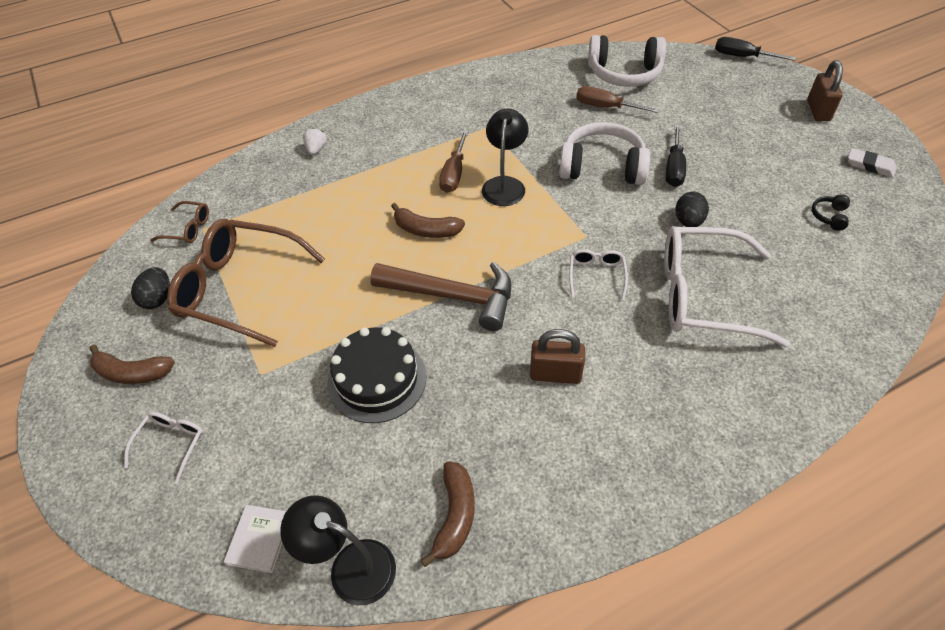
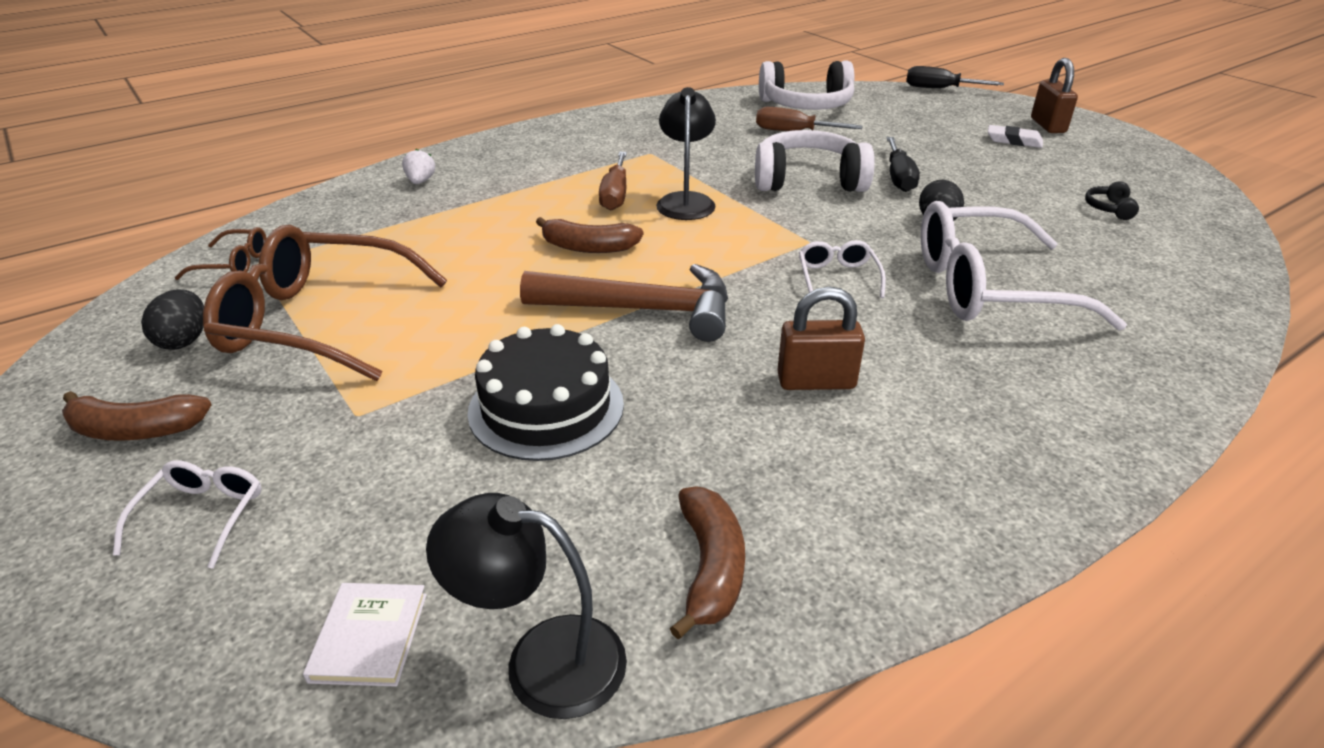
camera: 10 degrees left, 15 degrees down
white eraser [848,148,896,177] -> white eraser moved to [988,125,1043,148]

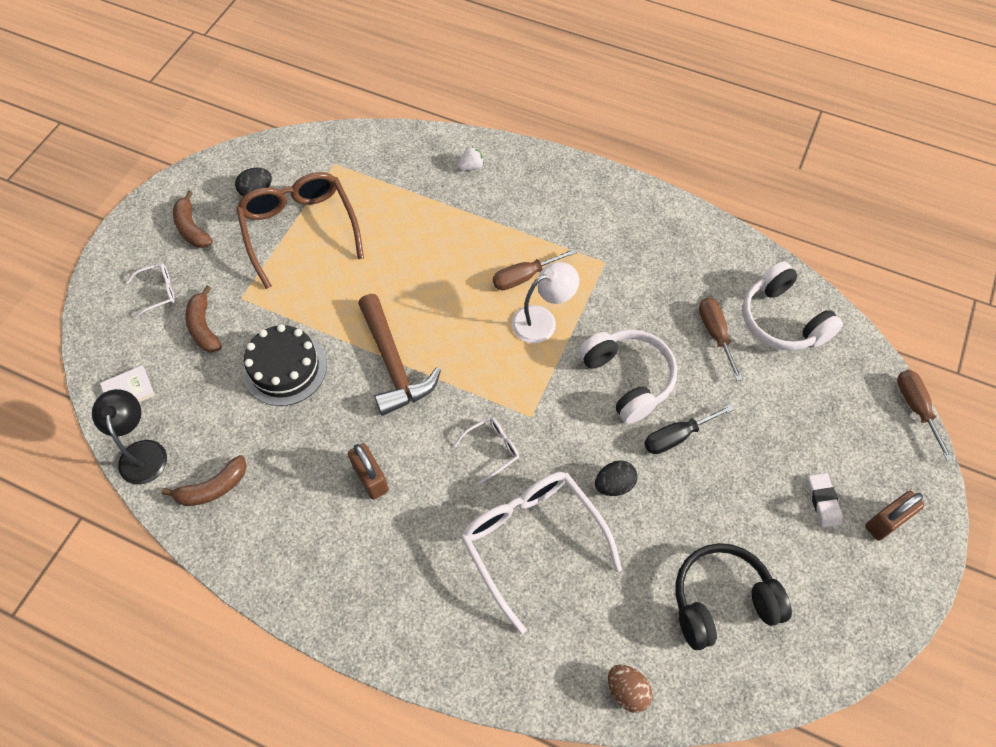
camera: 60 degrees right, 25 degrees up
brown glasses [174,227,266,280] -> none
brown banana [536,217,643,253] -> brown banana moved to [185,286,222,353]
black lamp [656,87,716,220] -> white lamp [512,262,579,343]
black screwdriver [906,66,1004,88] -> brown screwdriver [897,370,953,461]
black headphones [1085,181,1139,220] -> black headphones [676,543,792,650], size x2.37
none -> brown egg [608,665,652,713]

